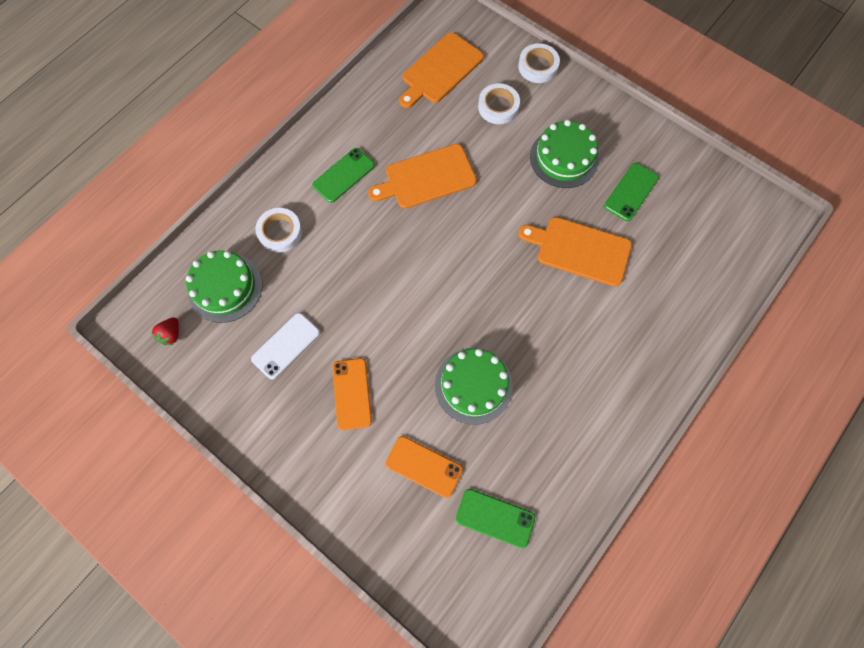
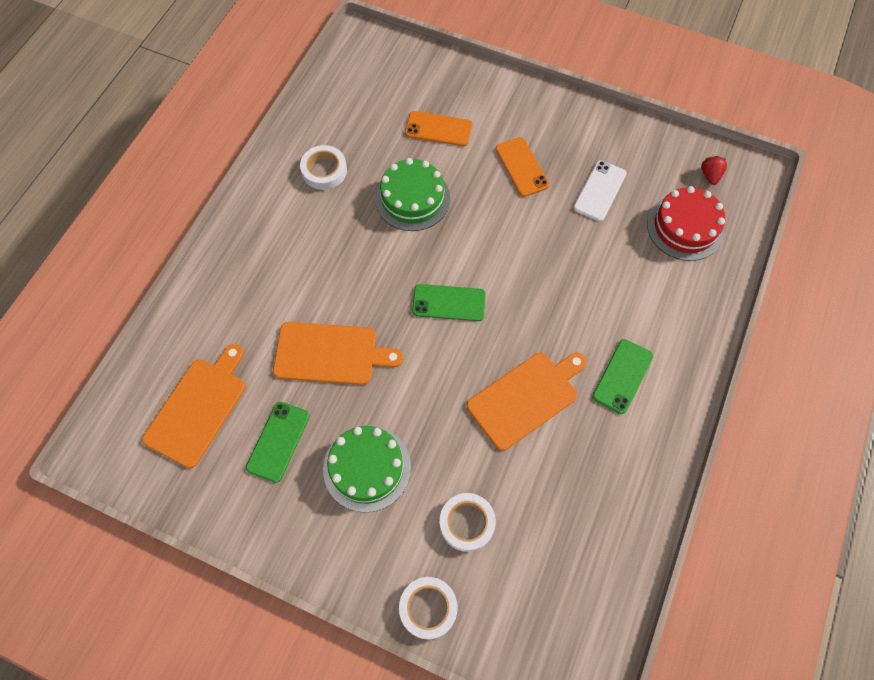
camera: 165 degrees right, 5 degrees down
green cake [186,250,262,323] -> red cake [647,186,725,261]
white tape [255,208,302,253] -> white tape moved to [300,145,347,190]
orange cutting board [399,33,484,108] -> orange cutting board moved to [142,344,246,468]
green phone [456,489,535,548] -> green phone moved to [412,284,486,321]

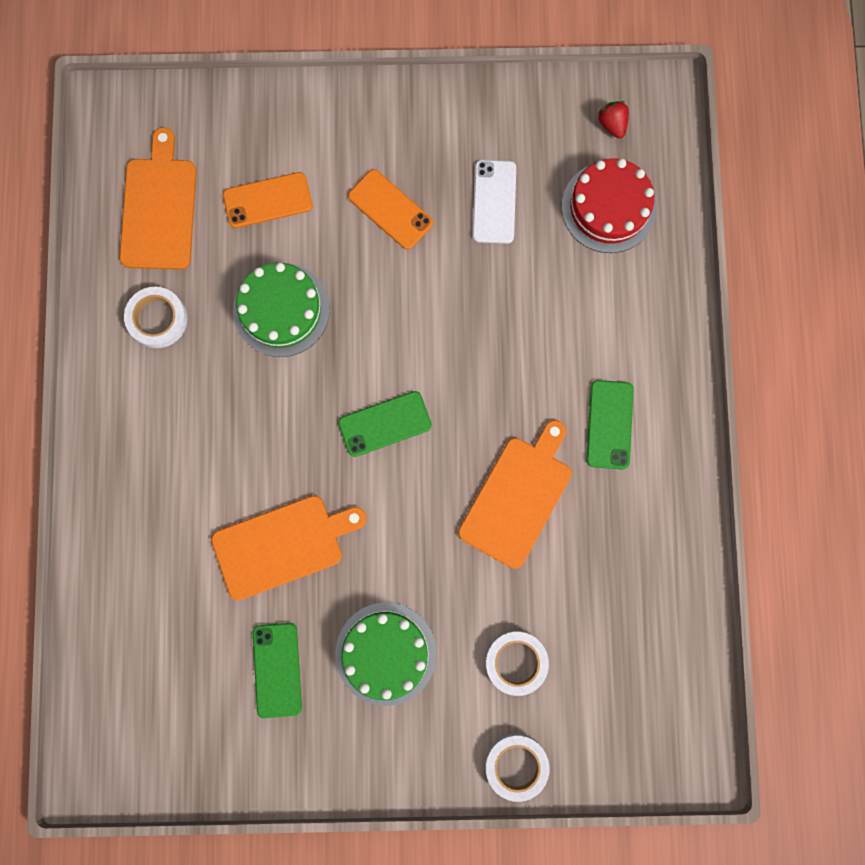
camera: 25 degrees left, 15 degrees up
orange cutting board [142,344,246,468] -> orange cutting board moved to [119,127,197,270]

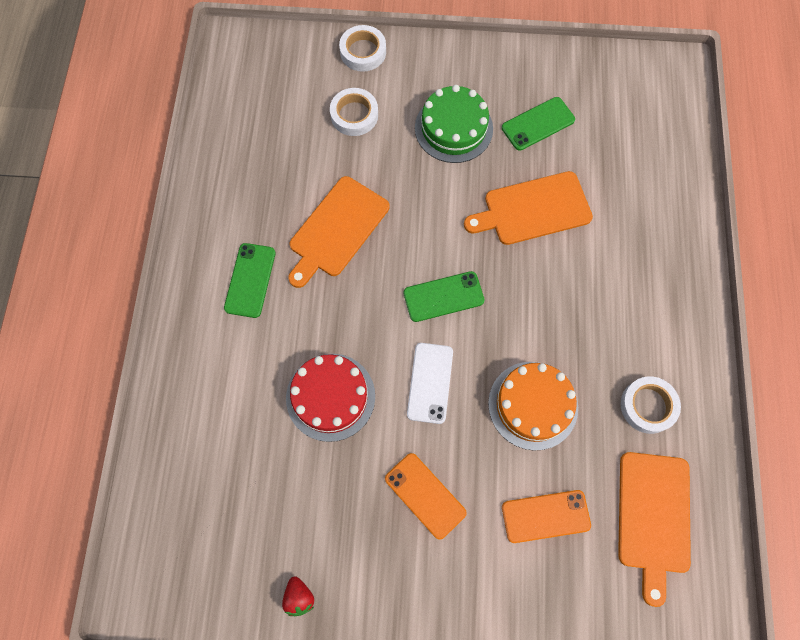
camera: 175 degrees left, 10 degrees down
green cake [233,263,330,357] -> orange cake [488,362,578,450]
green phone [253,623,302,718] -> green phone turned 60 degrees clockwise [502,97,575,151]
white phone [472,160,516,244] -> white phone moved to [407,343,453,424]
red cake [562,158,657,253] -> red cake moved to [286,354,375,442]
red strawberry [598,101,629,138] -> red strawberry moved to [282,576,314,616]

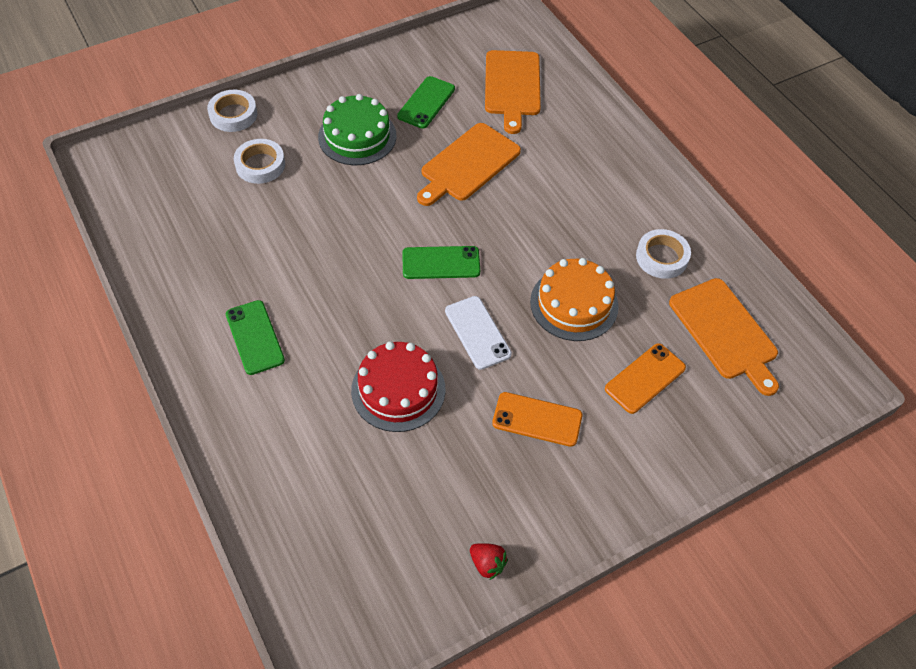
camera: 35 degrees left, 15 degrees down
orange cutting board [288,176,389,288] -> orange cutting board moved to [485,50,541,134]
green phone [403,271,485,322] -> green phone turned 45 degrees clockwise [402,246,480,279]

